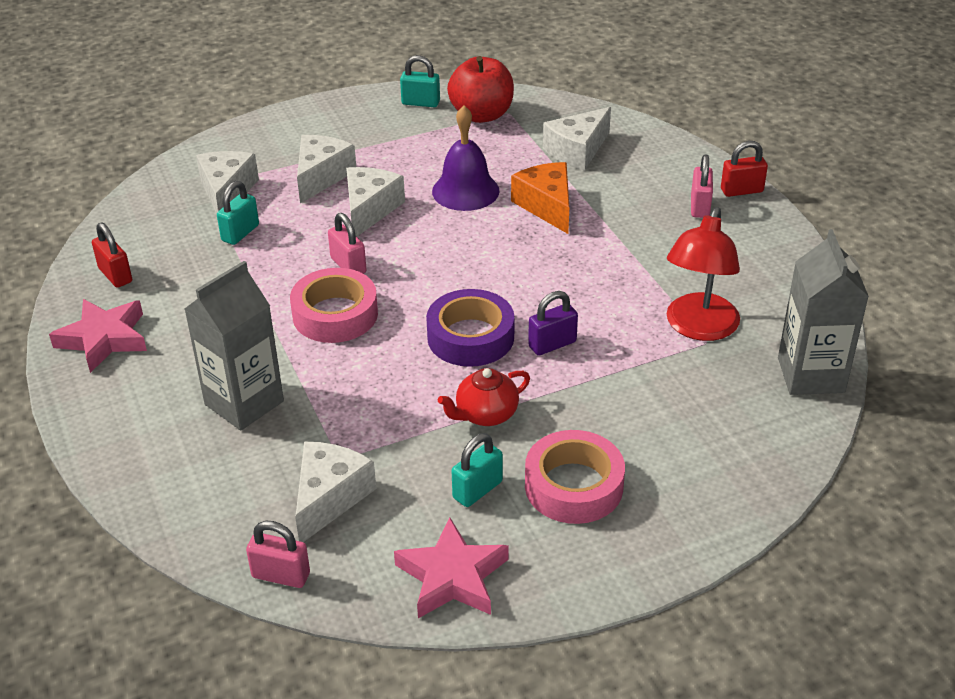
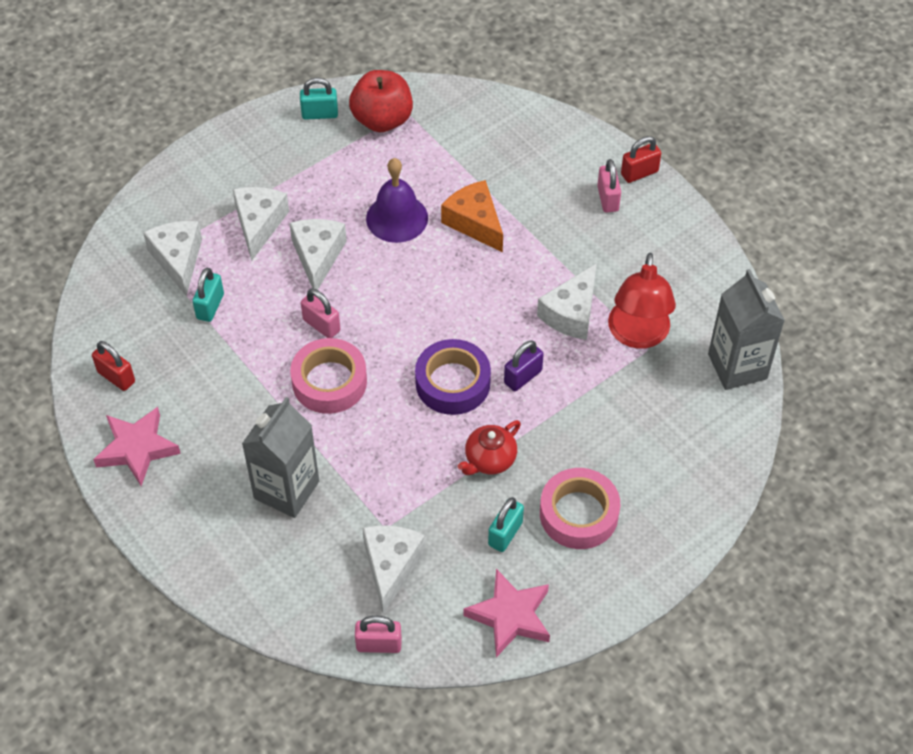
camera: 15 degrees left, 15 degrees up
white cheese [543,107,611,170] -> white cheese moved to [537,263,597,340]

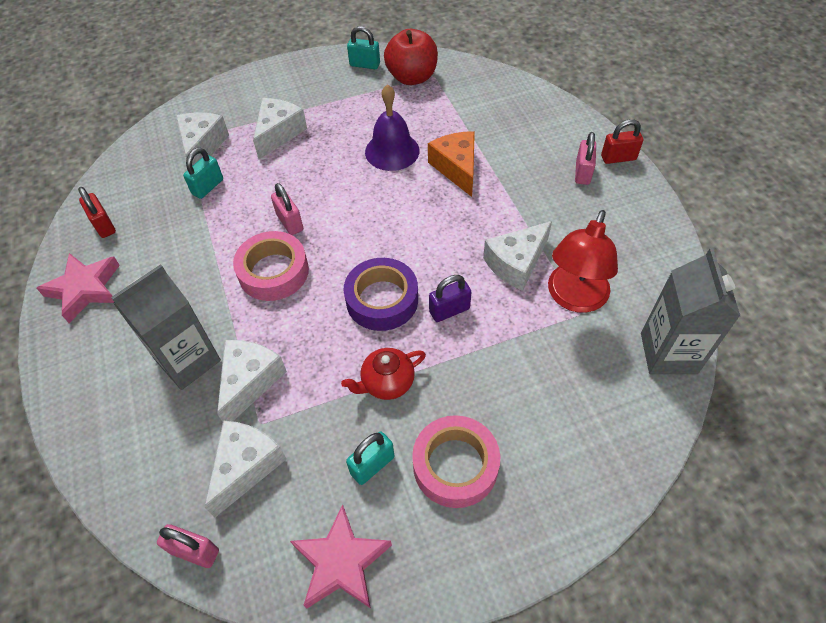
camera: 20 degrees right, 0 degrees up
white cheese [289,219,347,290] -> white cheese moved to [217,340,287,422]

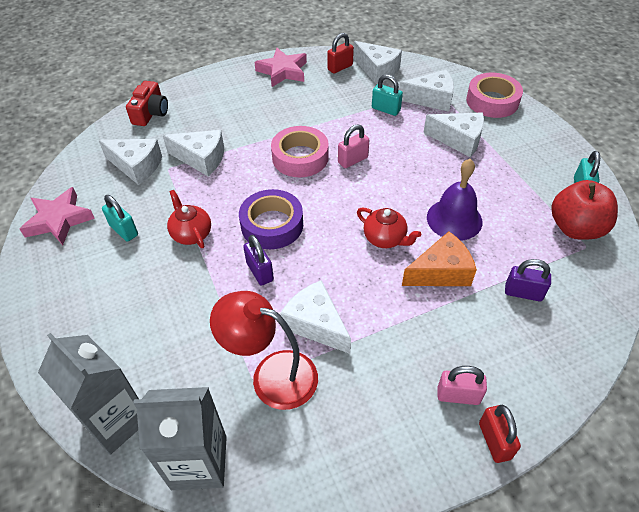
camera: 85 degrees right, 5 degrees down
grey carton [111,264,221,390] -> grey carton moved to [38,333,139,455]
pink padlock [157,524,219,568] -> none
pink tape [412,415,500,508] -> pink tape moved to [466,73,523,118]
none -> red camera [126,81,168,126]
none -> white cheese [353,41,402,84]
none -> red teapot [357,207,421,248]
none -> purple padlock [505,259,551,301]

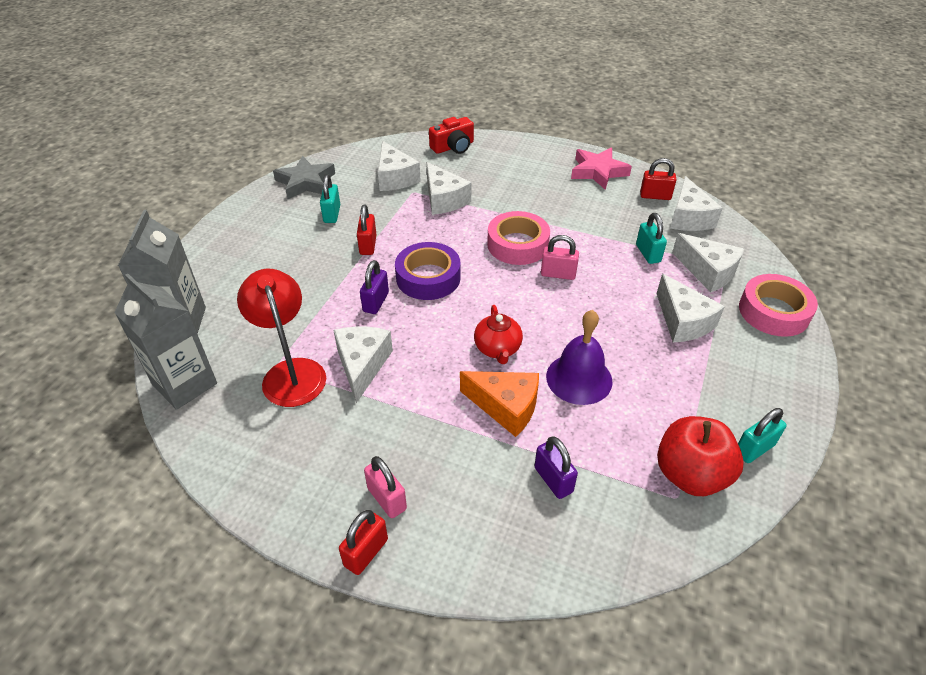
camera: 45 degrees right, 5 degrees down
pink star [20,187,95,245] -> grey star [273,156,335,199]
red teapot [167,190,211,248] -> red padlock [357,205,376,255]

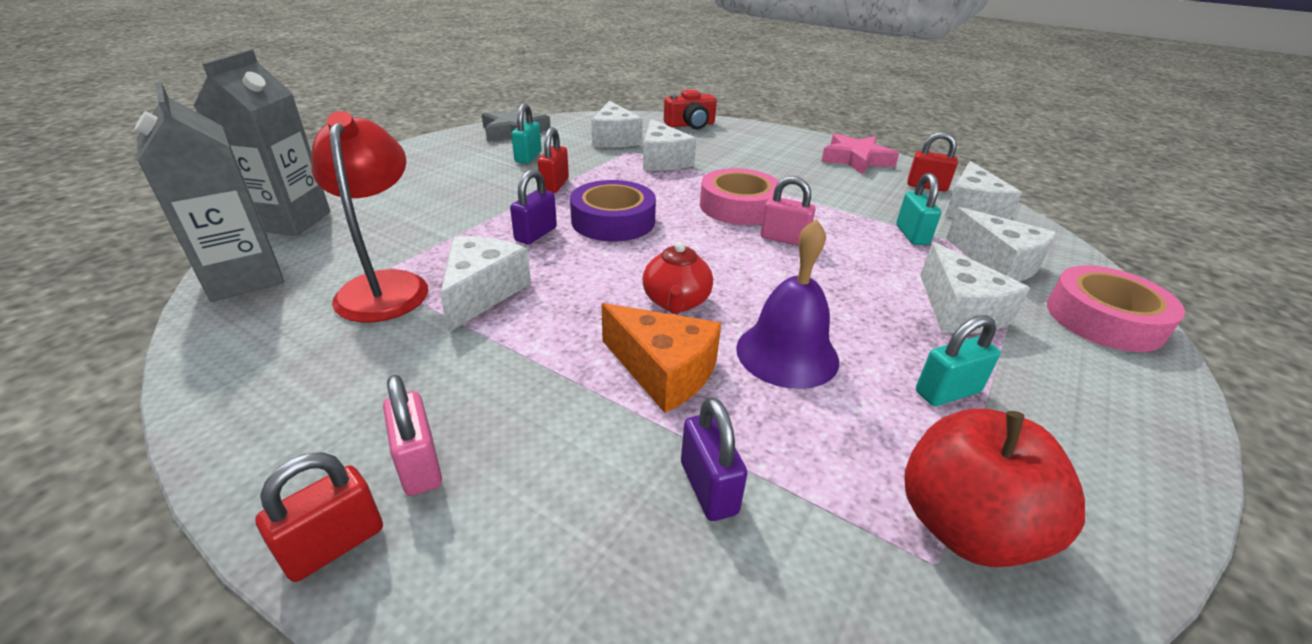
camera: 10 degrees right, 10 degrees down
turquoise padlock [738,408,787,463] -> turquoise padlock moved to [916,315,1001,406]

